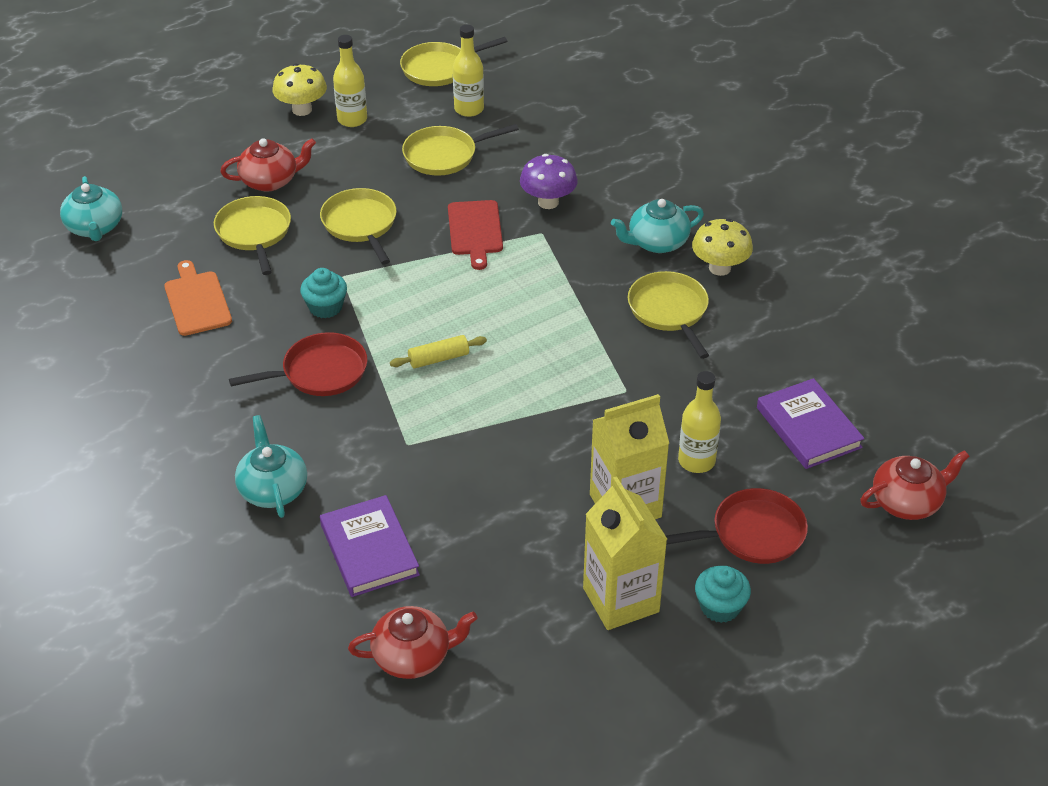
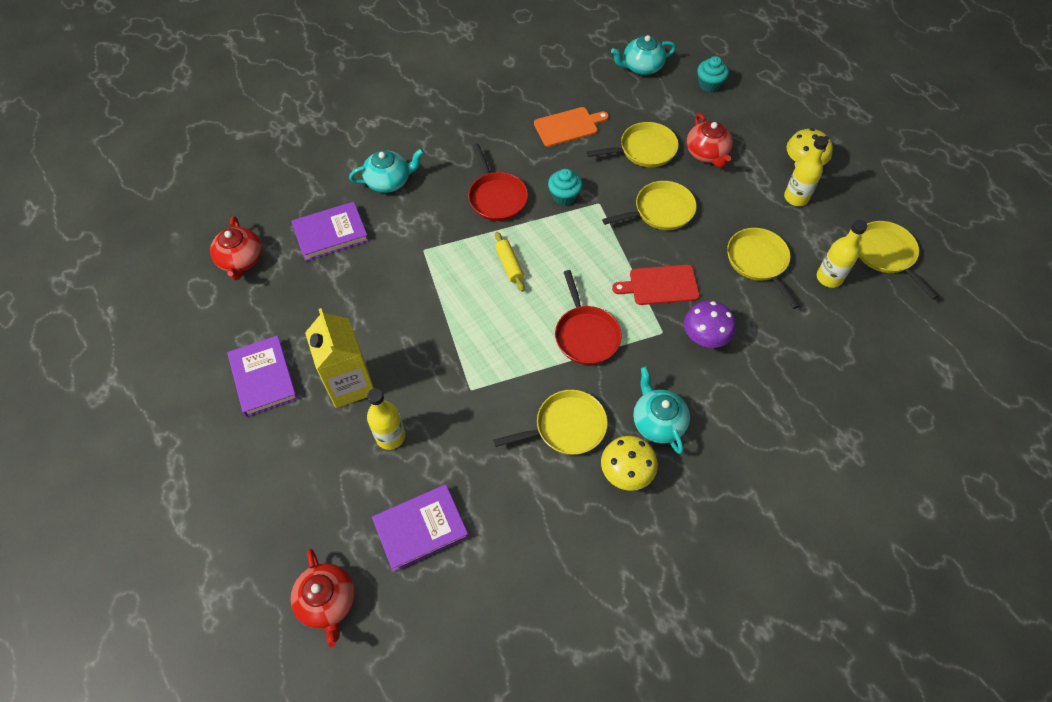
camera: 90 degrees right, 15 degrees up
yellow carton [583,476,667,630] -> purple book [227,335,298,417]
red pan [666,488,808,564] -> red pan moved to [555,270,622,365]
turquoise cupcake [695,566,751,623] -> turquoise cupcake moved to [697,56,729,92]

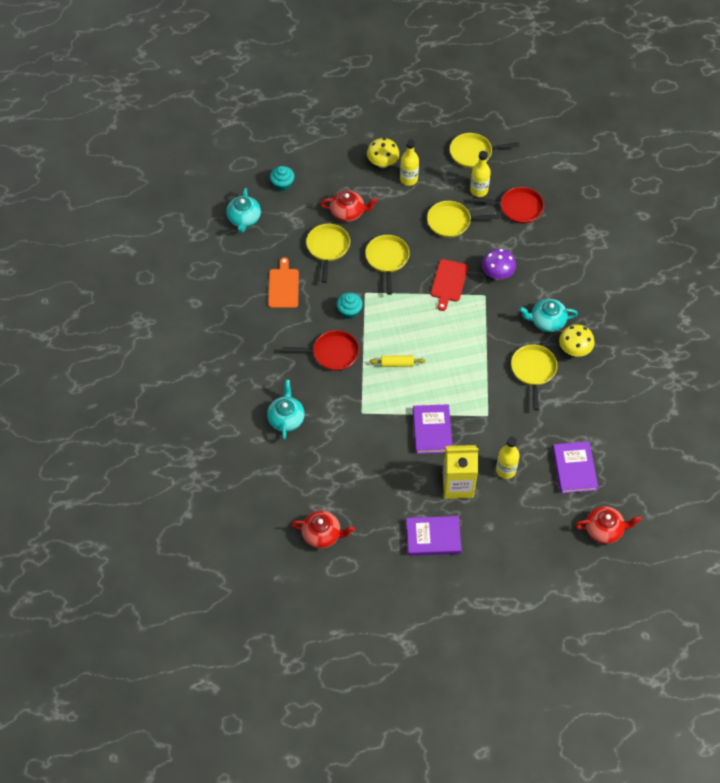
camera: 70 degrees left, 0 degrees up
purple book [291,202,369,261] -> purple book moved to [413,404,452,454]
red pan [555,270,622,365] -> red pan moved to [473,187,544,224]

